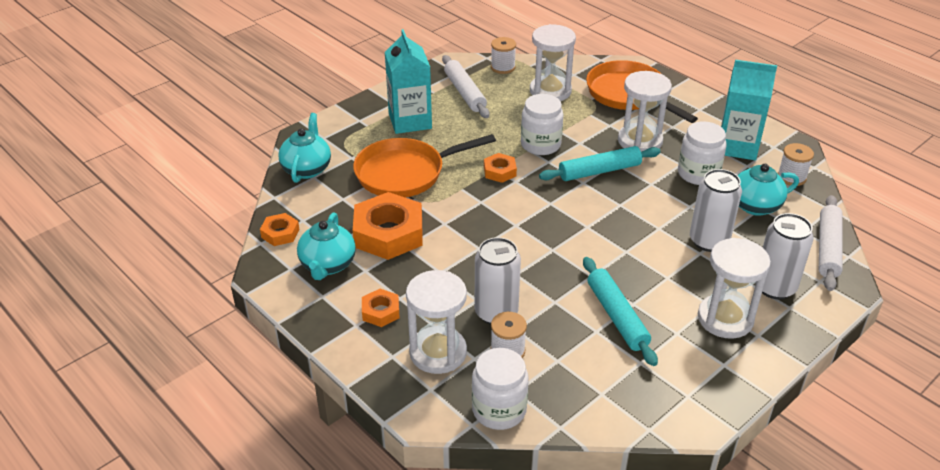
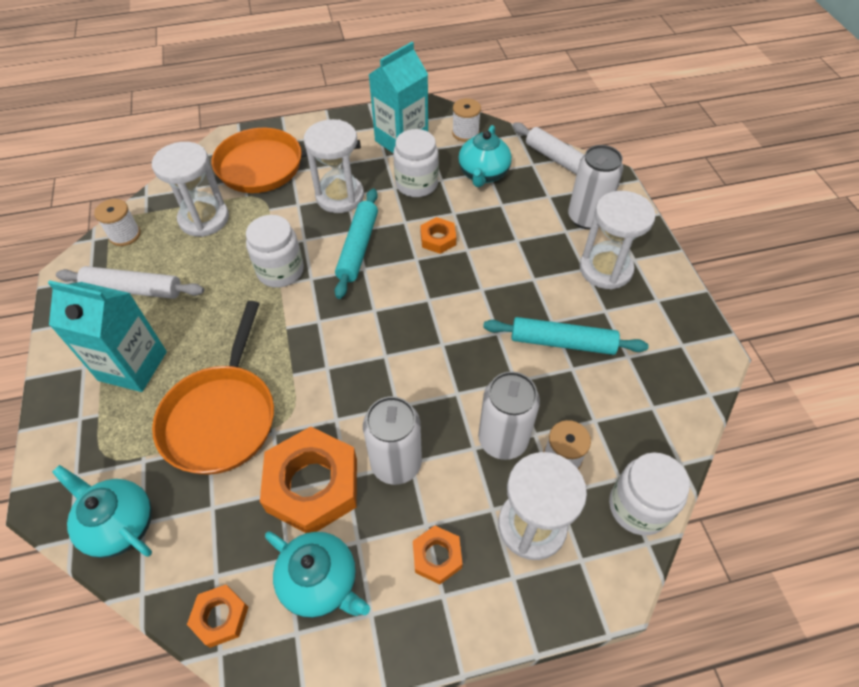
camera: 60 degrees left, 15 degrees up
orange nut [484,153,517,183] -> orange nut moved to [420,217,456,254]
white can [690,169,742,252] -> white can moved to [363,396,422,485]

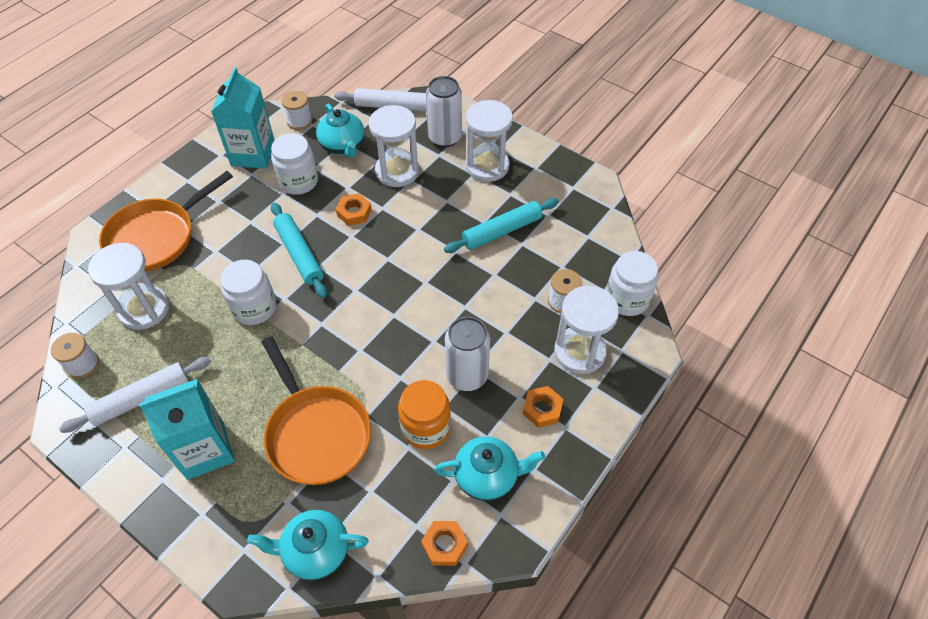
camera: 40 degrees left, 0 degrees up
orange nut [260,426,357,533] -> orange jar [398,380,451,449]
white hourglass [304,119,364,213] -> white hourglass moved to [369,105,419,187]
white can [478,371,540,460] -> none

